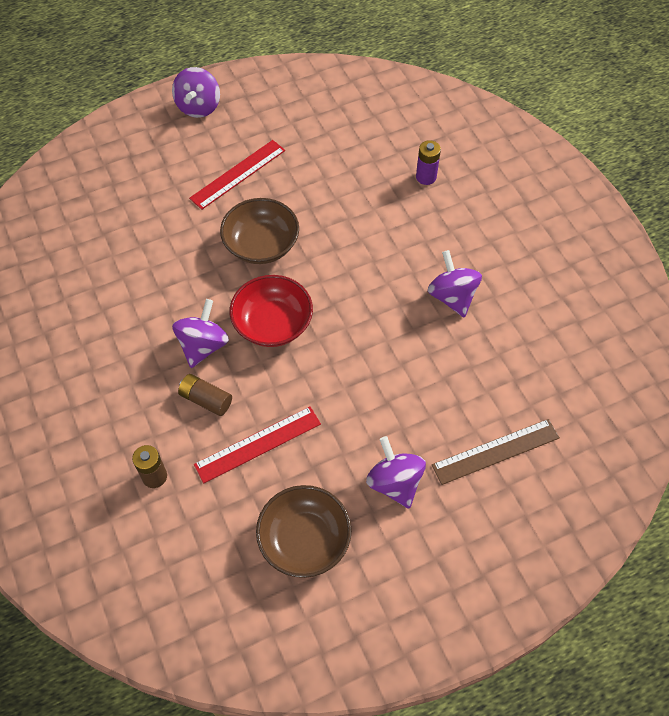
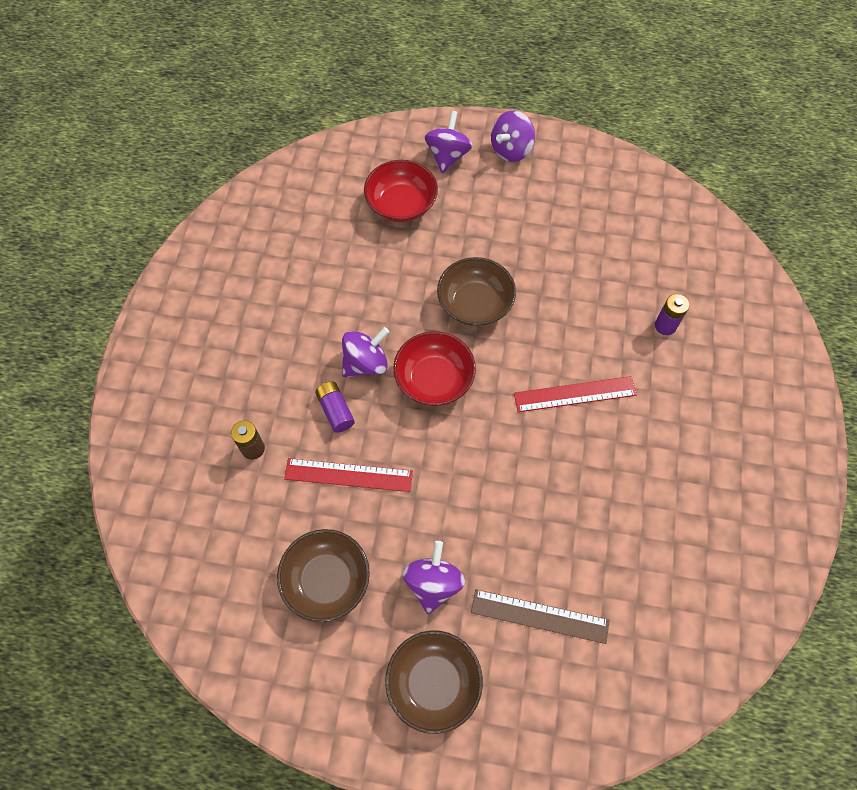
camera: 35 degrees right, 5 degrees up
brown battery [178,374,232,416] -> purple battery [315,381,355,433]
red ruler [189,140,285,210] -> red ruler moved to [514,376,637,412]
purple spinning top [428,250,482,317] -> purple spinning top moved to [425,111,472,174]
none -> red bowl [364,160,438,222]
none -> brown bowl [385,630,483,734]

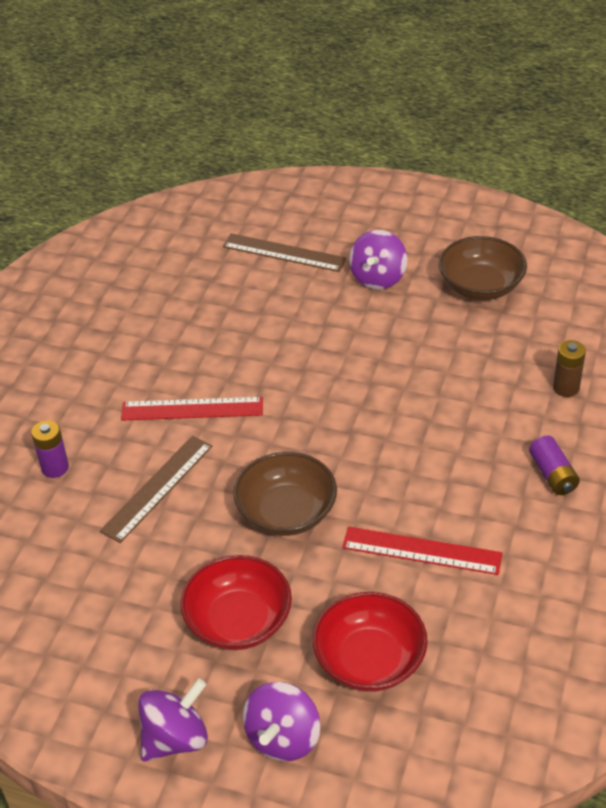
camera: 170 degrees left, 20 degrees down
red ruler [284,458,413,492] -> red ruler moved to [342,527,502,575]
purple battery [315,381,355,433] -> purple battery moved to [529,436,580,495]
purple spinning top [342,327,389,377] -> none
brown bowl [385,630,483,734] -> none
red bowl [393,331,476,406] -> red bowl moved to [180,555,292,650]
none -> brown ruler [100,436,212,543]

